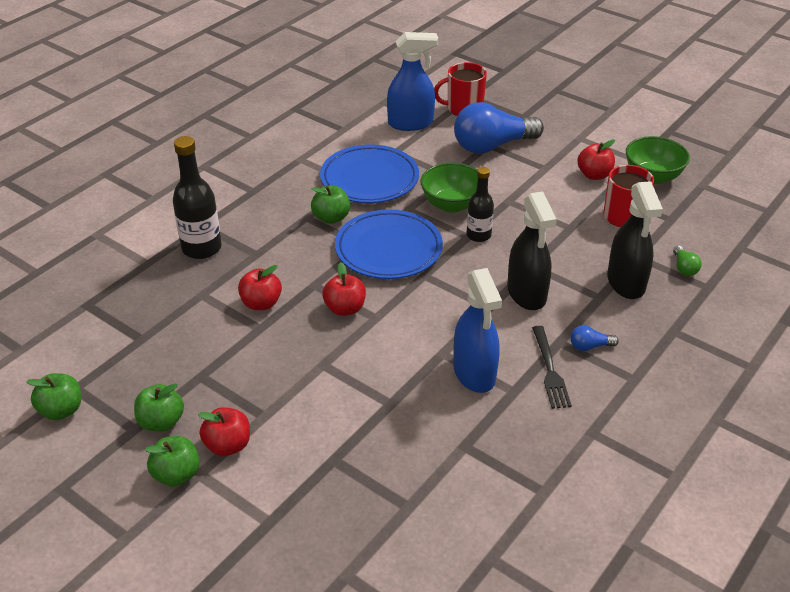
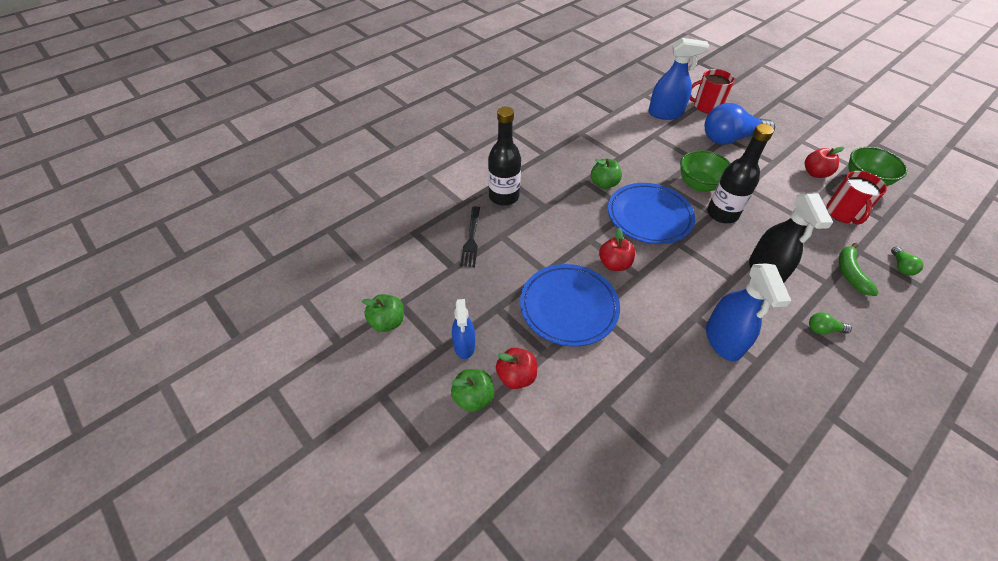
camera: 10 degrees right, 10 degrees up
green apple [134,383,184,432] -> blue spray bottle [452,299,475,359]
red apple [238,265,282,310] -> none
blue plate [320,145,419,203] -> blue plate moved to [520,264,620,347]
black bottle [467,167,494,242] -> black bottle [707,124,774,223], size x1.58
black fork [532,326,572,409] -> black fork moved to [460,206,480,267]
blue light bulb [570,325,619,351] -> green light bulb [809,312,852,335]
black spray bottle [607,181,663,299] -> green banana [839,243,879,296]

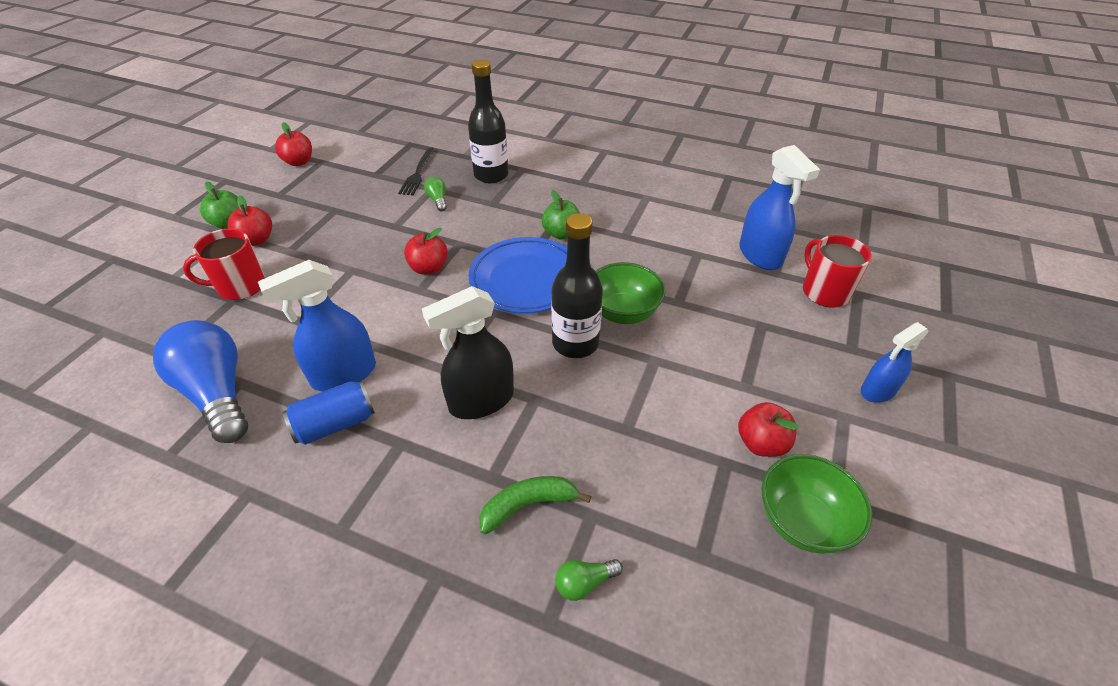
camera: 65 degrees right, 5 degrees down
green apple [362,294,404,332] -> red apple [275,122,312,166]
blue spray bottle [452,299,475,359] -> blue spray bottle moved to [861,322,929,403]
black fork [460,206,480,267] -> black fork turned 60 degrees counterclockwise [398,147,436,196]
blue plate [520,264,620,347] -> none
blue light bulb [705,103,775,145] -> blue light bulb moved to [153,320,248,443]
green light bulb [809,312,852,335] -> green light bulb moved to [424,177,447,211]
red mug [826,171,887,225] -> red mug moved to [183,228,265,300]
none -> blue can [283,381,375,445]

